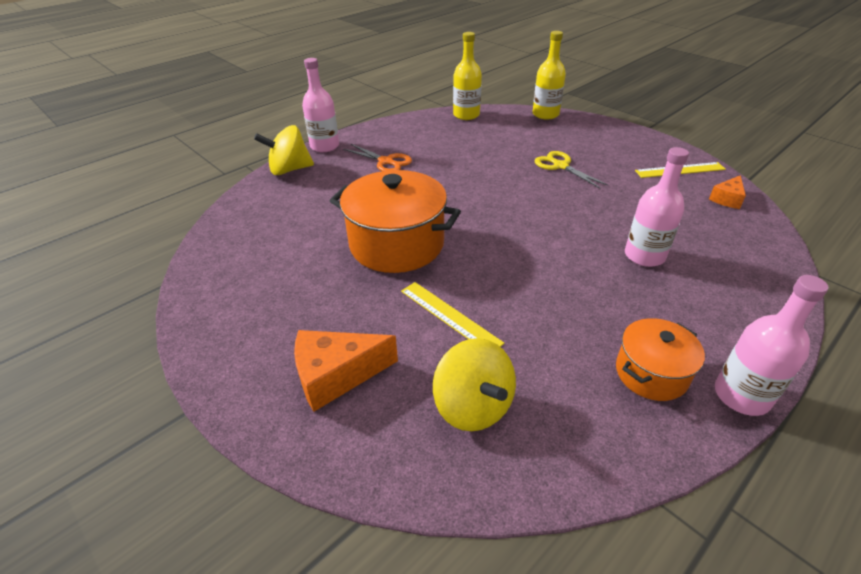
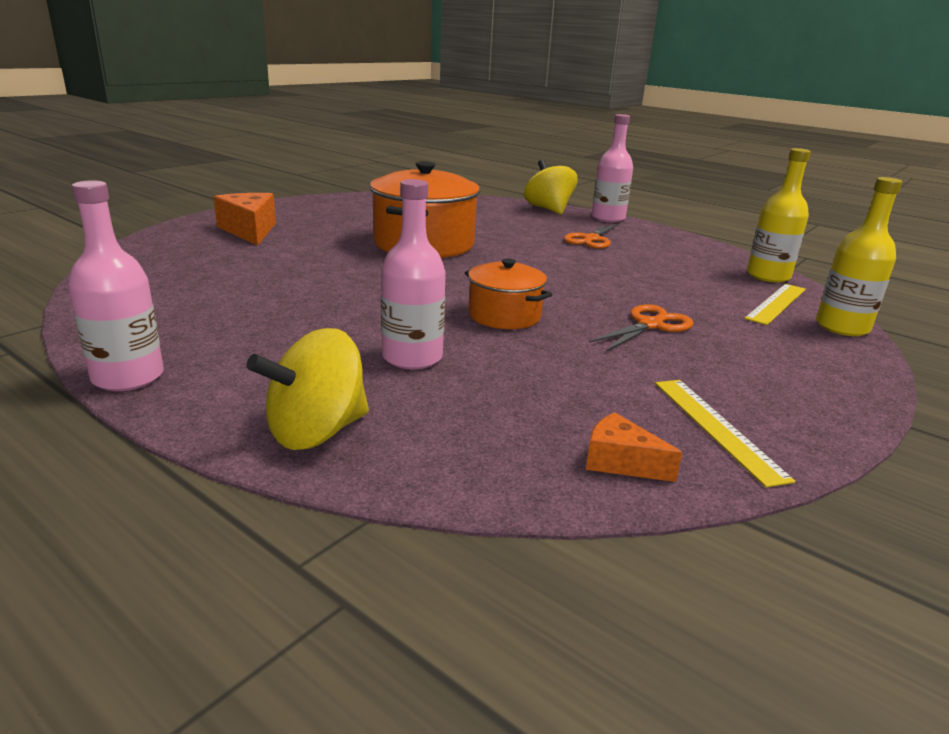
camera: 80 degrees right, 15 degrees down
yellow ruler [401,282,504,347] -> yellow ruler moved to [744,284,806,325]
yellow spinning top [433,338,516,431] -> yellow spinning top moved to [246,328,369,450]
yellow scissors [535,151,608,188] -> orange scissors [589,304,693,351]
orange pot [616,318,705,401] -> orange pot moved to [465,259,552,329]

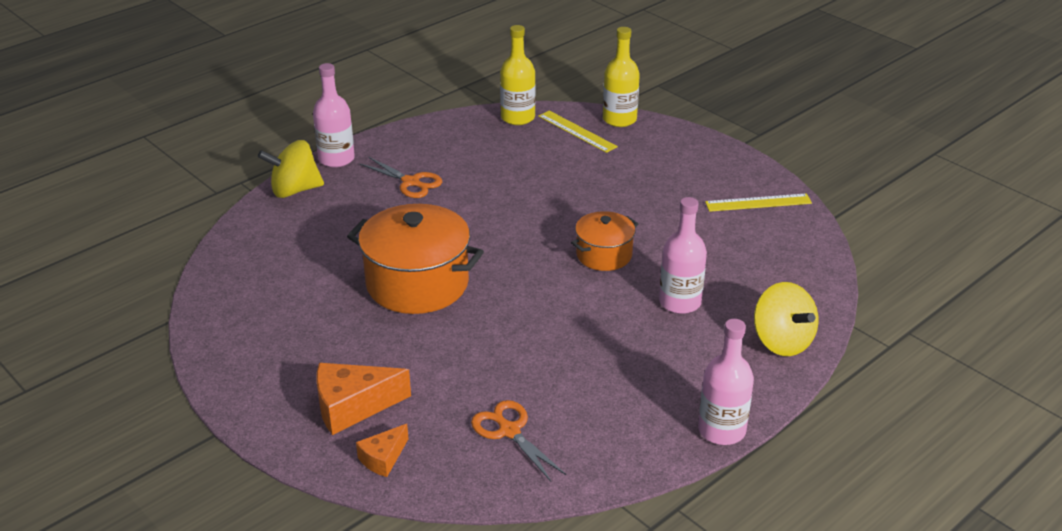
camera: 80 degrees left, 10 degrees up
orange cheese [586,412,683,482] -> orange cheese moved to [356,424,408,477]
orange scissors [589,304,693,351] -> orange scissors moved to [471,400,566,481]

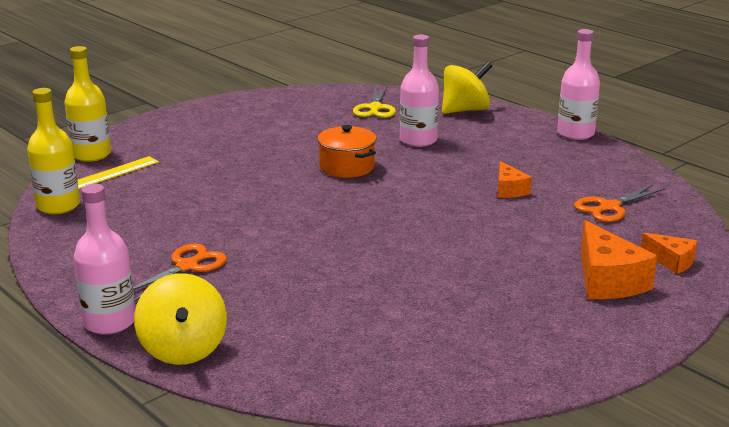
camera: 90 degrees left, 10 degrees down
orange pot [347,204,484,314] -> none
yellow ruler [705,193,812,212] -> none
none -> yellow scissors [353,85,396,118]
none -> orange cheese [497,161,532,198]

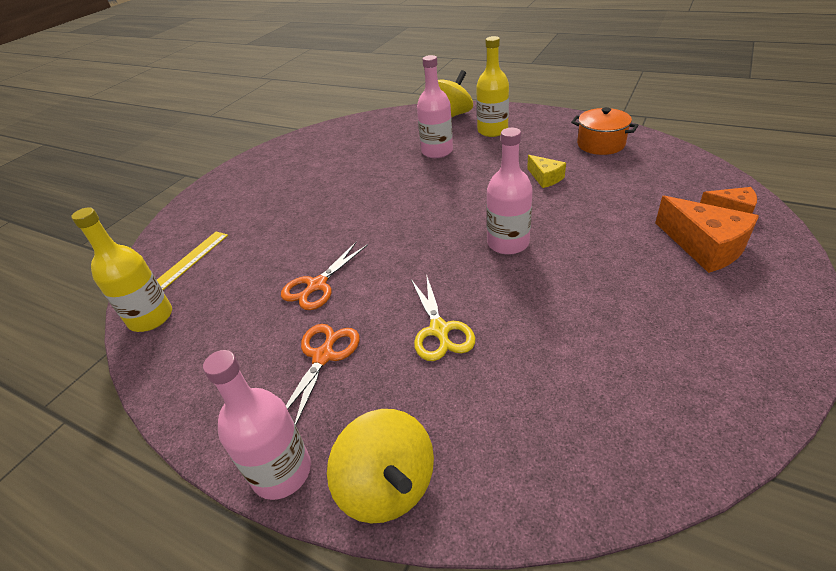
camera: 15 degrees left, 15 degrees up
yellow bottle [64,46,111,162] -> yellow bottle moved to [476,36,509,137]
orange pot [317,125,376,178] -> orange pot moved to [571,107,638,155]
yellow scissors [353,85,396,118] -> yellow scissors moved to [411,274,476,361]
orange cheese [497,161,532,198] -> yellow cheese [527,155,566,188]
pink bottle [557,29,600,140] -> pink bottle moved to [487,128,533,255]
orange scissors [574,184,665,222] -> orange scissors moved to [281,241,368,310]

